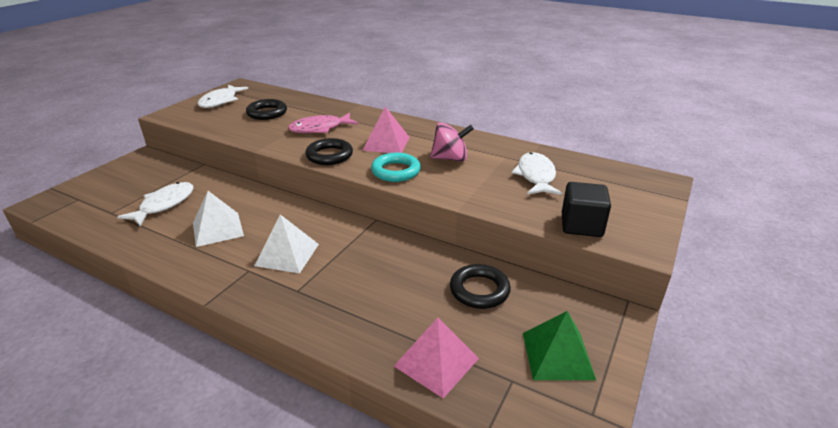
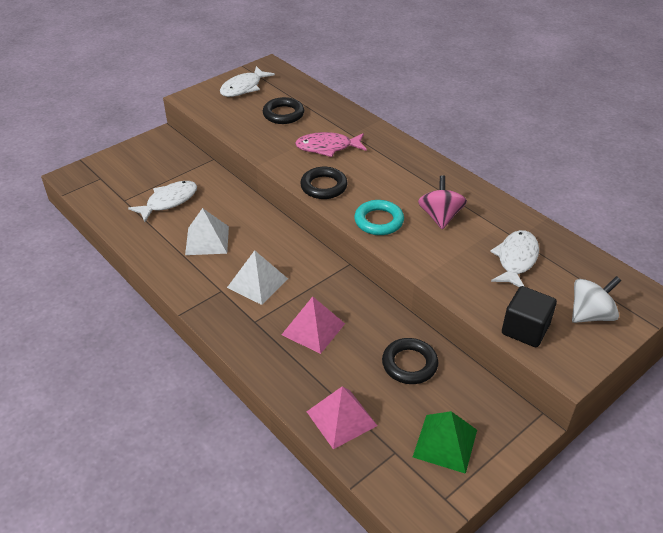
camera: 20 degrees right, 10 degrees up
pink pyramid [362,107,410,153] -> pink pyramid moved to [282,296,345,354]
pink spinning top [430,122,474,162] -> pink spinning top turned 105 degrees counterclockwise [418,175,467,229]
none -> white spinning top [572,276,622,323]

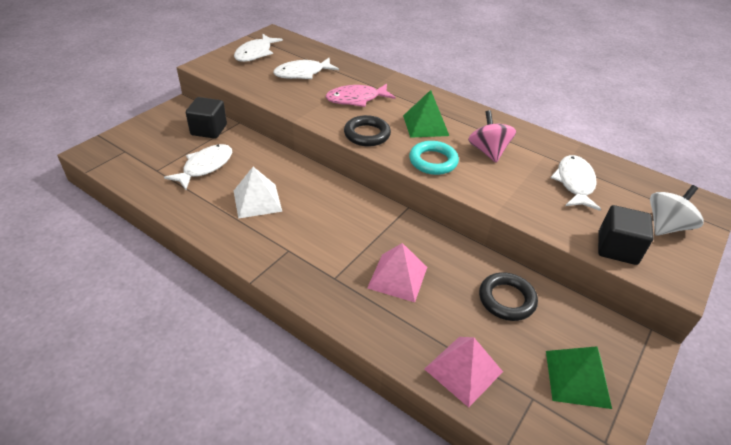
camera: 15 degrees left, 0 degrees up
white pyramid [227,250,288,305] -> none
black ring [263,97,304,124] -> white fish [273,58,339,79]
none -> black cube [186,97,227,139]
none -> green pyramid [403,90,449,138]

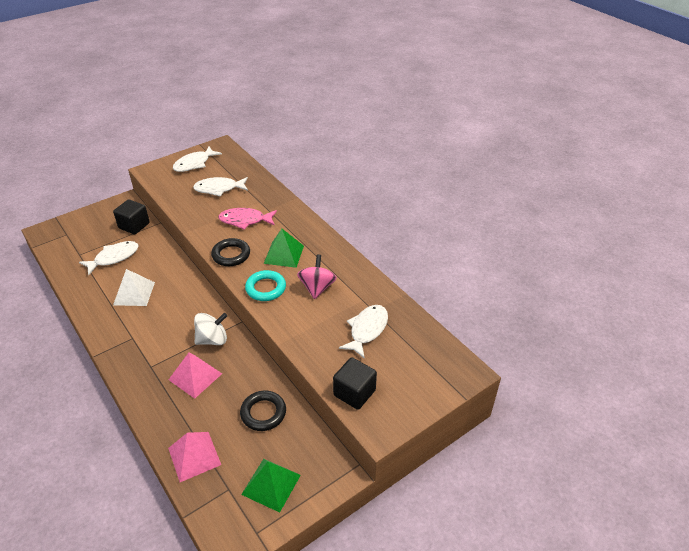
camera: 20 degrees right, 0 degrees up
white spinning top [650,185,704,236] -> white spinning top moved to [194,313,227,345]

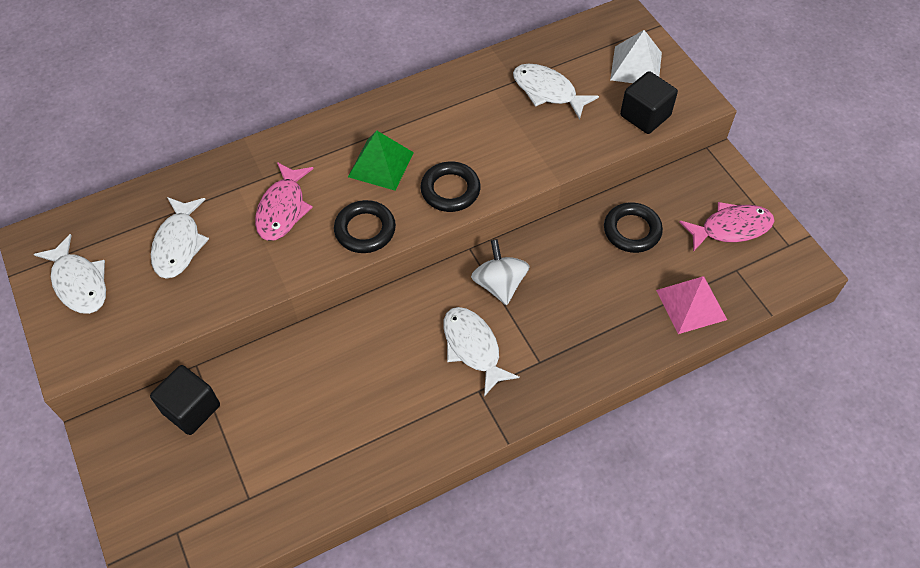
camera: 80 degrees left, 15 degrees up
white fish [79,241,139,276] -> white fish moved to [443,307,520,396]
white pyramid [113,269,155,306] -> white pyramid moved to [610,30,662,83]
pink pyramid [169,352,222,399] -> none
green pyramid [241,459,301,513] -> pink fish [680,202,774,252]
turquoise ring [245,270,286,301] -> black ring [420,161,481,212]
pink spinning top [297,255,337,299] -> none

